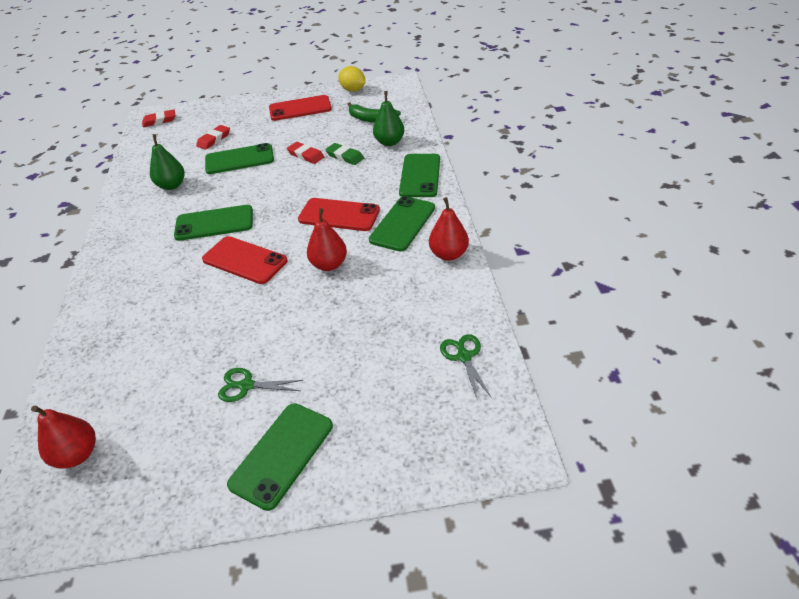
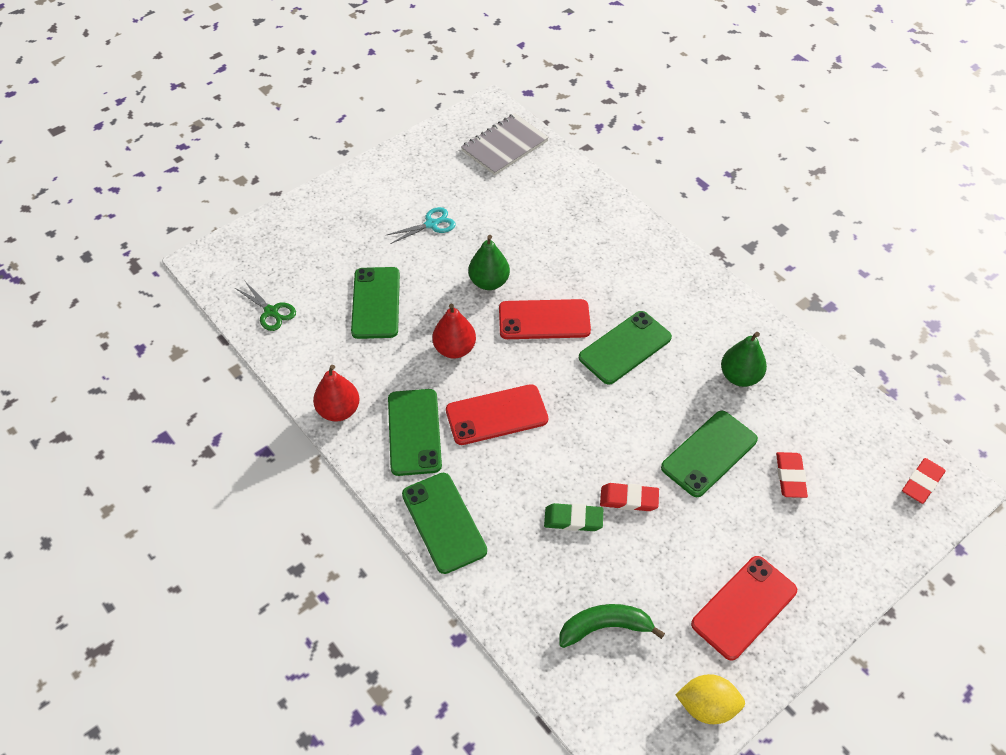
camera: 145 degrees right, 10 degrees up
red pear [31,406,96,468] -> grey notebook [461,113,549,175]
green scissors [218,368,304,402] -> turquoise scissors [385,207,455,244]
green phone [227,403,333,511] -> green phone moved to [351,267,400,339]
green pear [373,91,404,146] -> green pear moved to [468,235,510,290]

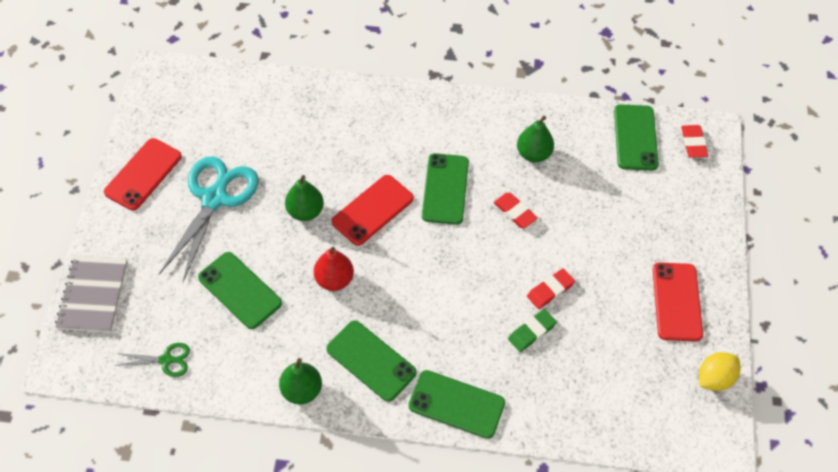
camera: 45 degrees left, 5 degrees up
red pear [313,365,360,422] -> green pear [279,358,322,404]
turquoise scissors [385,207,455,244] -> turquoise scissors [159,157,259,282], size x2.13
red phone [446,384,548,445] -> red phone moved to [104,138,182,210]
grey notebook [461,113,549,175] -> grey notebook moved to [55,256,127,332]
green banana [559,604,665,648] -> none
green phone [661,411,758,497] -> green phone moved to [614,104,659,170]
red eraser [776,452,808,498] -> red eraser moved to [494,193,538,228]

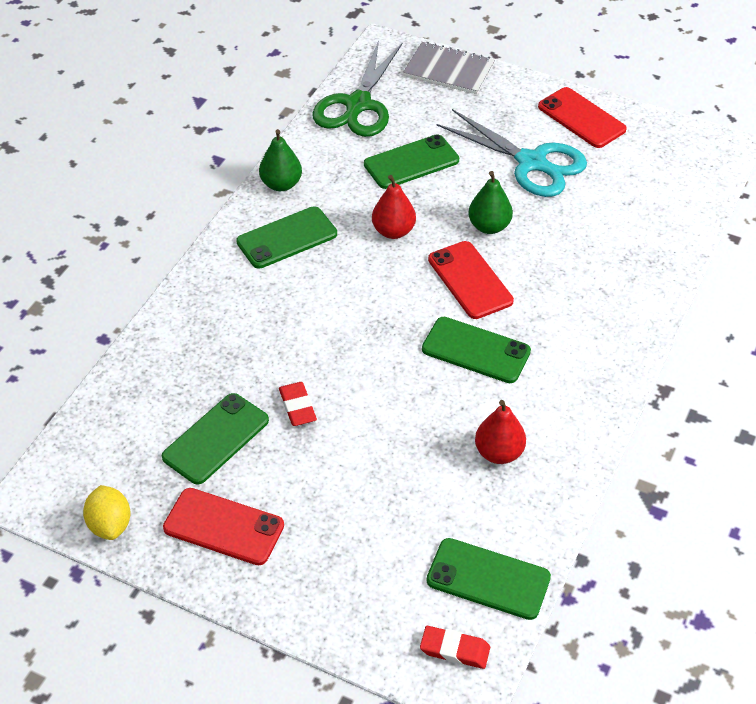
camera: 110 degrees right, 10 degrees down
green scissors [115,343,190,377] -> green scissors [313,40,402,137], size x2.13
green phone [408,370,505,439] -> green phone moved to [162,393,269,485]
red eraser [494,193,538,228] -> none
green eraser [508,309,557,352] -> none
green pear [517,116,554,162] -> red pear [475,400,526,464]

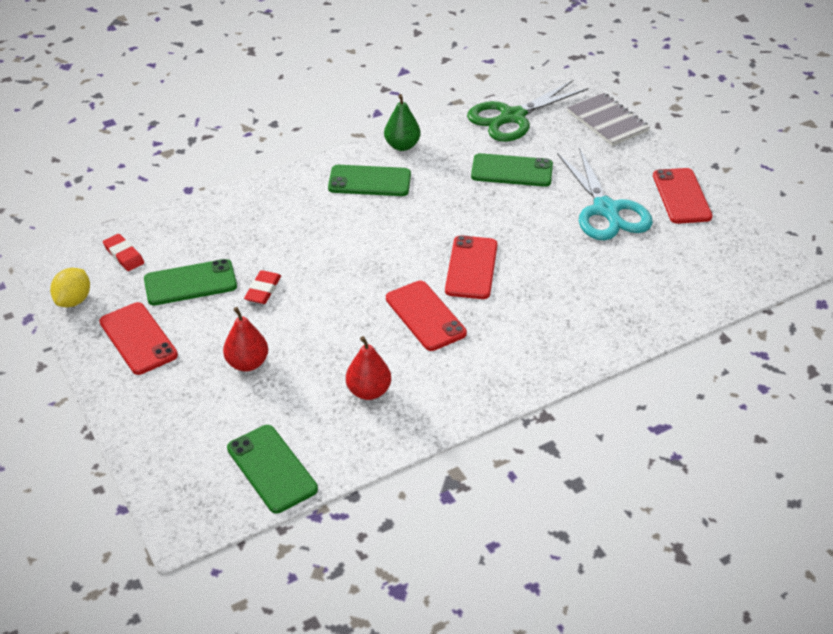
camera: 35 degrees right, 5 degrees down
red pear [372,175,416,239] -> red pear moved to [223,307,268,372]
red eraser [420,626,490,669] -> red eraser moved to [103,234,144,271]
green phone [422,317,531,383] -> red phone [386,281,467,351]
green pear [468,171,513,234] -> none

